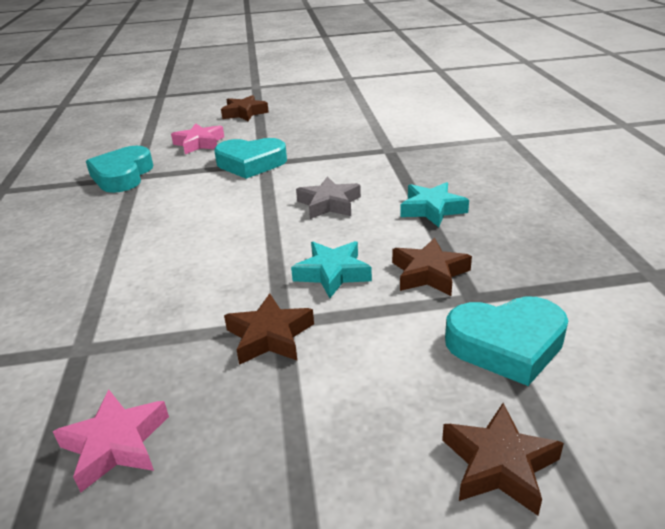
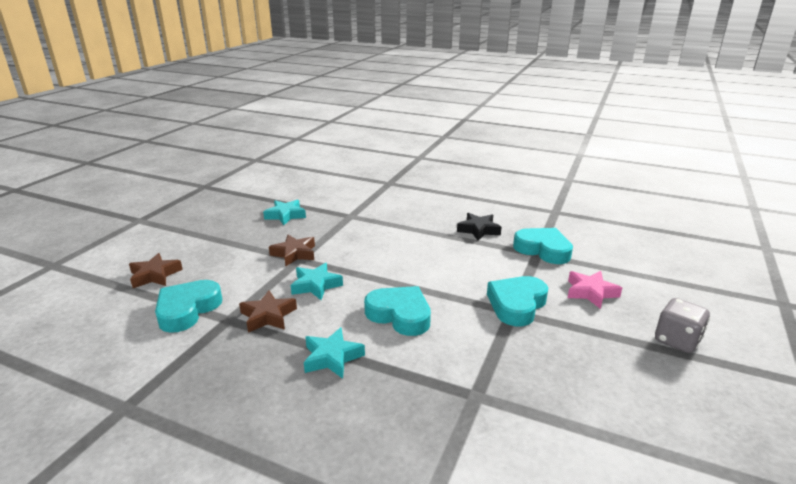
camera: 120 degrees right, 5 degrees down
pink star [53,390,169,493] -> turquoise star [263,200,306,225]
brown star [221,95,269,121] -> grey dice [655,298,710,353]
grey star [296,176,361,219] -> turquoise heart [364,286,431,336]
none -> black star [457,213,501,241]

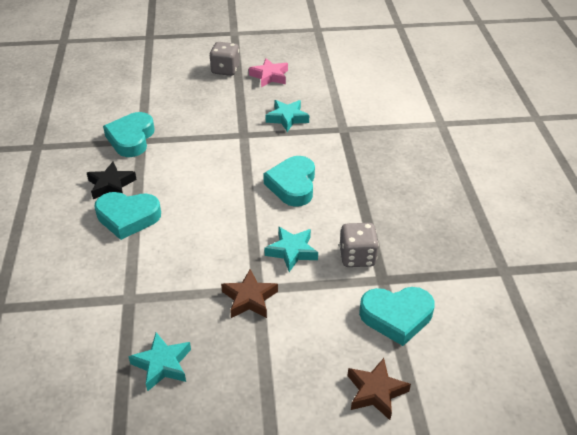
camera: 120 degrees left, 15 degrees up
brown star [239,290,297,333] -> grey dice [339,223,379,267]
turquoise star [304,327,365,379] -> turquoise star moved to [266,100,309,132]
turquoise heart [487,276,548,326] -> turquoise heart moved to [95,192,161,240]
pink star [568,271,622,309] -> pink star moved to [249,58,288,87]

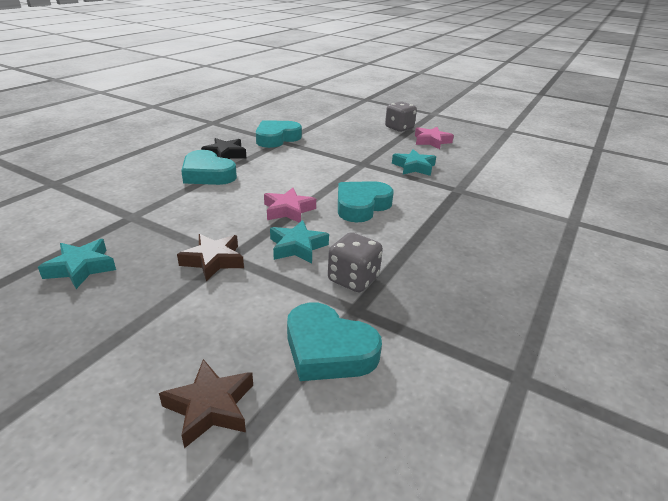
camera: 35 degrees right, 10 degrees down
none -> pink star [264,188,316,223]

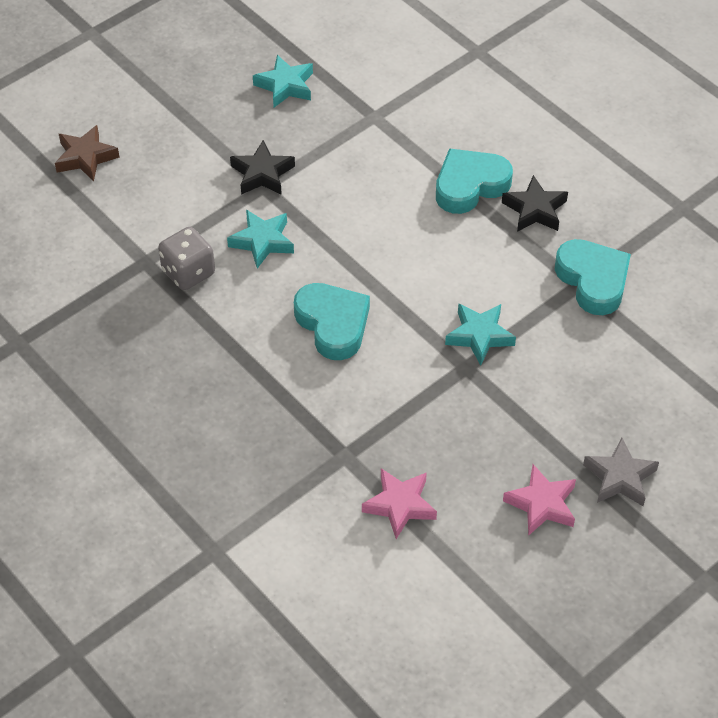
camera: 110 degrees right, 20 degrees up
brown star [177,234,244,281] -> black star [230,140,295,195]
pink star [264,188,316,223] -> pink star moved to [362,468,437,539]
turquoise heart [287,302,382,381] -> none
grey dice [385,101,417,132] -> grey star [583,437,659,506]
turquoise star [392,149,436,176] -> turquoise star moved to [445,303,516,366]

